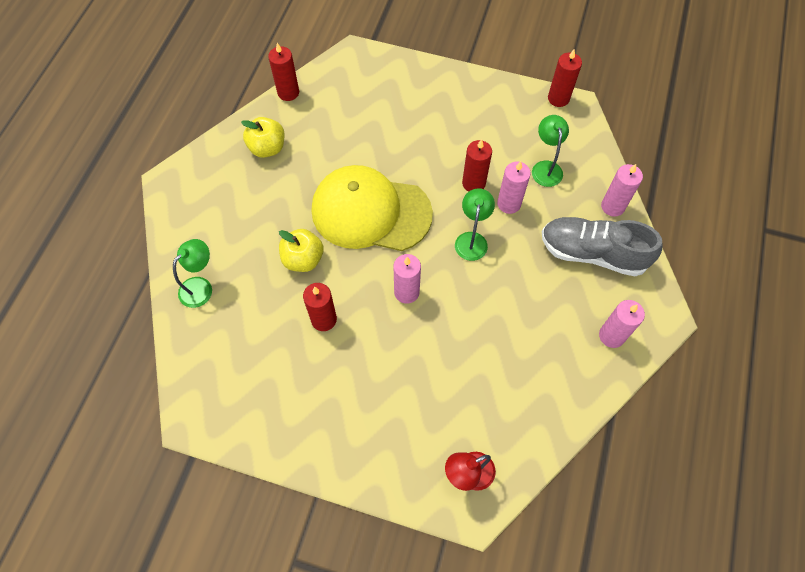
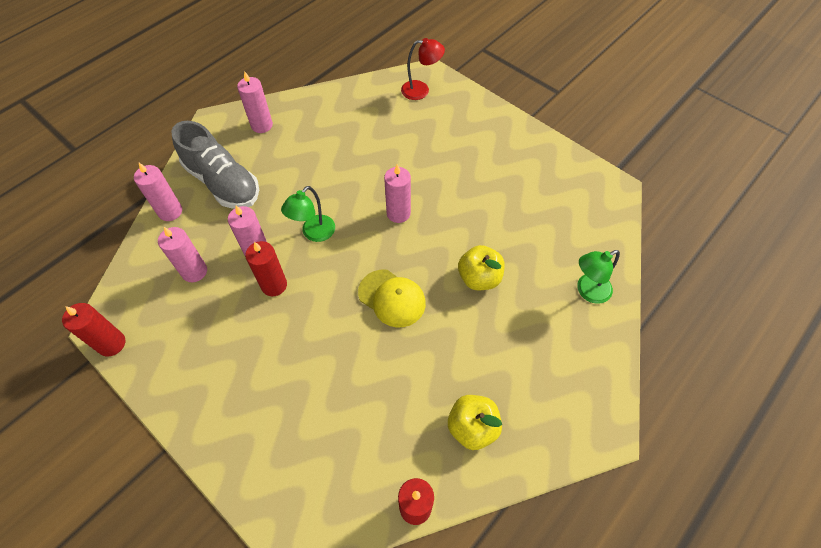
camera: 155 degrees left, 5 degrees down
red candle [303,283,337,331] -> none
yellow cap [312,165,433,251] -> yellow cap [358,270,426,327], size x0.54
green lamp [532,115,569,187] -> pink candle [158,227,207,282]

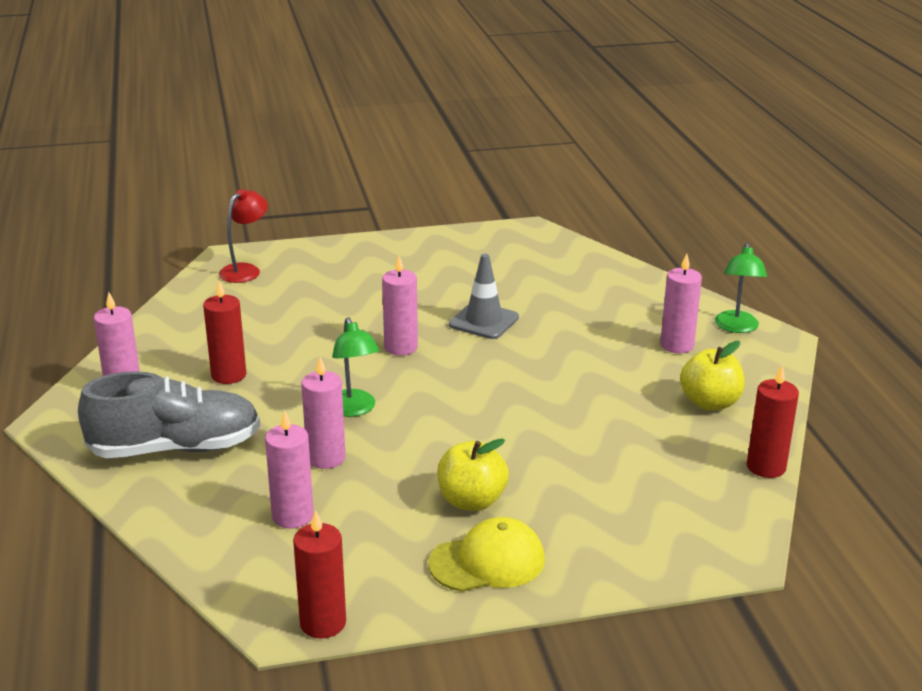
camera: 55 degrees left, 30 degrees down
pink candle [134,163,182,221] -> pink candle moved to [660,253,702,353]
red candle [245,241,287,296] -> red candle moved to [203,281,246,384]
yellow cap [358,270,426,327] -> yellow cap moved to [428,517,545,592]
yellow apple [458,245,505,290] -> yellow apple moved to [437,438,509,511]
green lamp [577,250,620,304] -> green lamp moved to [715,242,767,333]
none -> grey traffic cone [449,254,519,339]

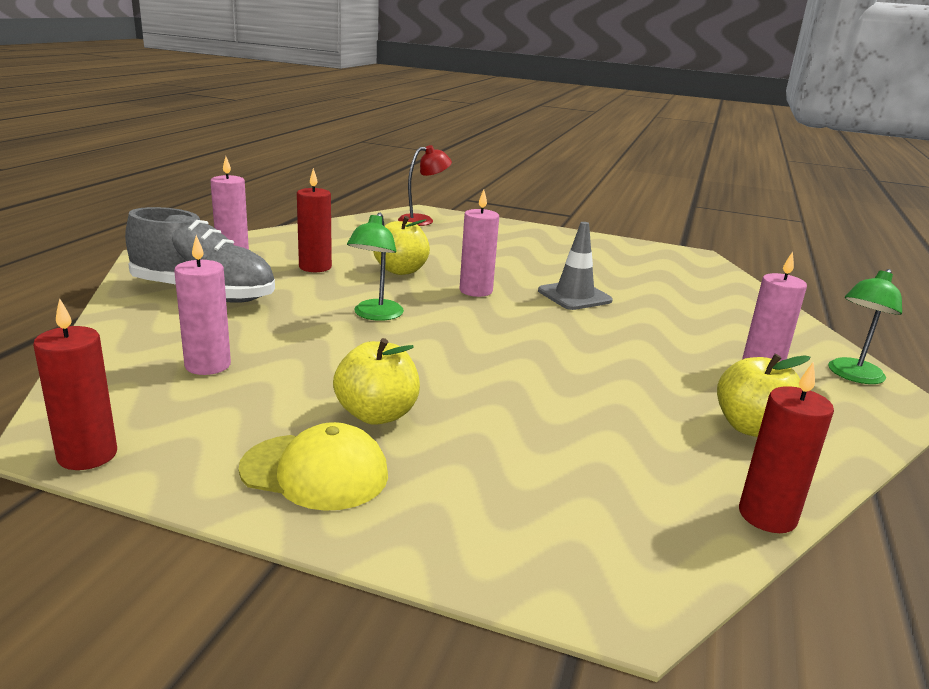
camera: 30 degrees right, 5 degrees down
pink candle [301,357,345,469] -> none
none -> yellow apple [373,216,430,275]

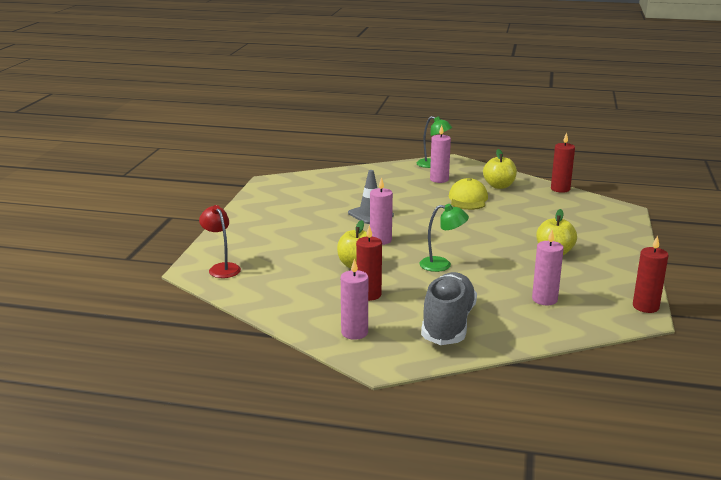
camera: 95 degrees left, 0 degrees up
yellow cap [238,422,388,511] -> yellow cap moved to [449,178,488,210]

